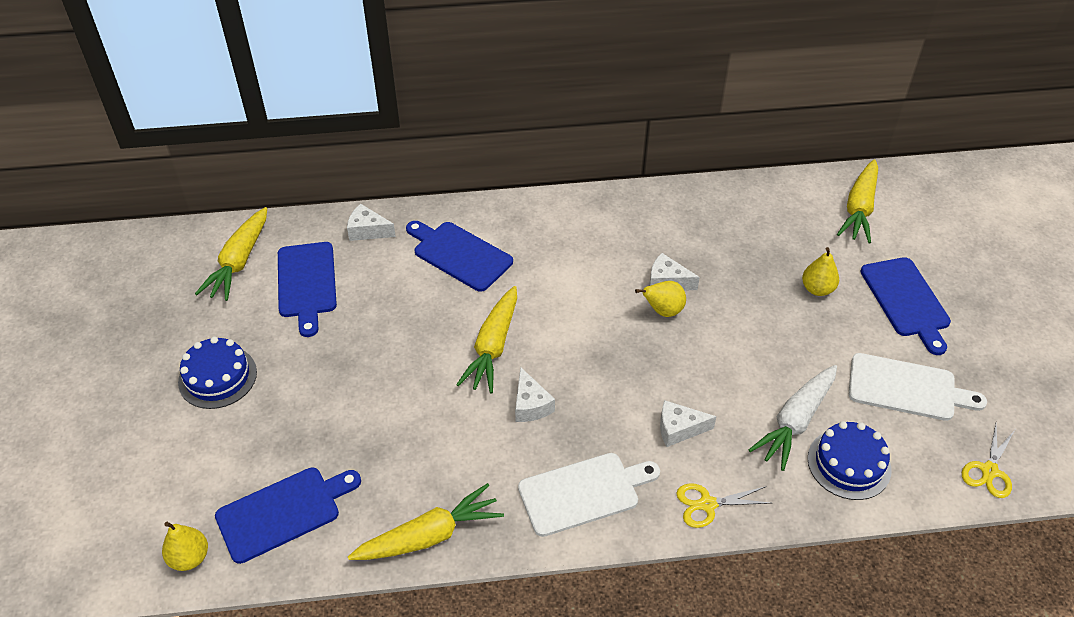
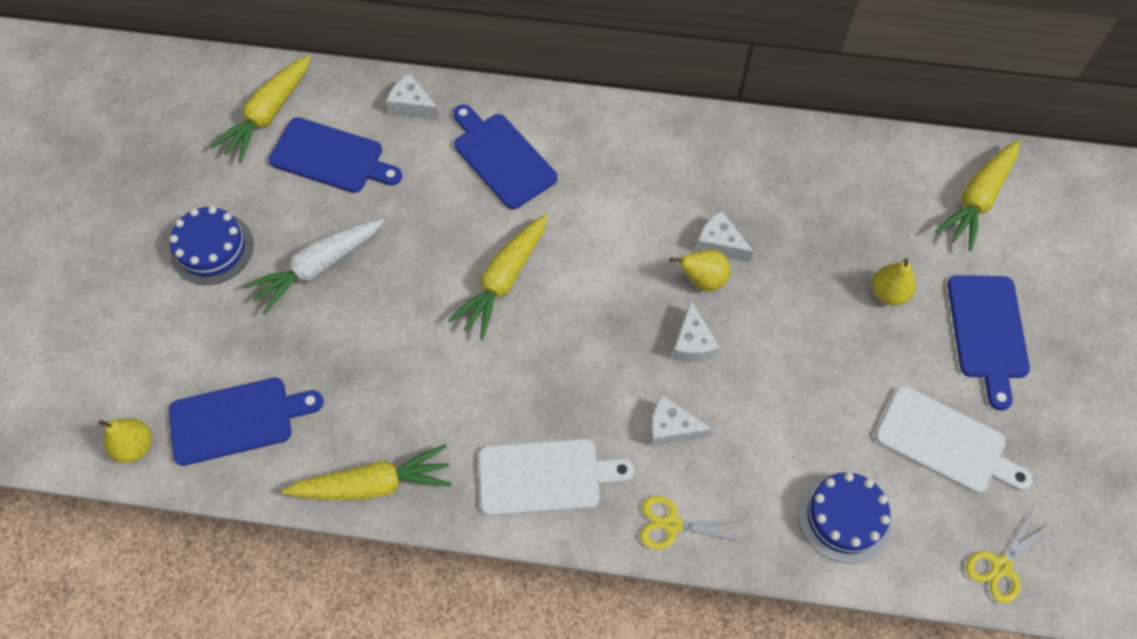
camera: 15 degrees right, 15 degrees up
blue cutting board [278,242,337,337] -> blue cutting board turned 75 degrees counterclockwise [268,117,402,193]
white cheese [515,367,555,422] -> white cheese moved to [672,300,720,362]
white carrot [749,365,837,471] -> white carrot moved to [243,219,384,315]

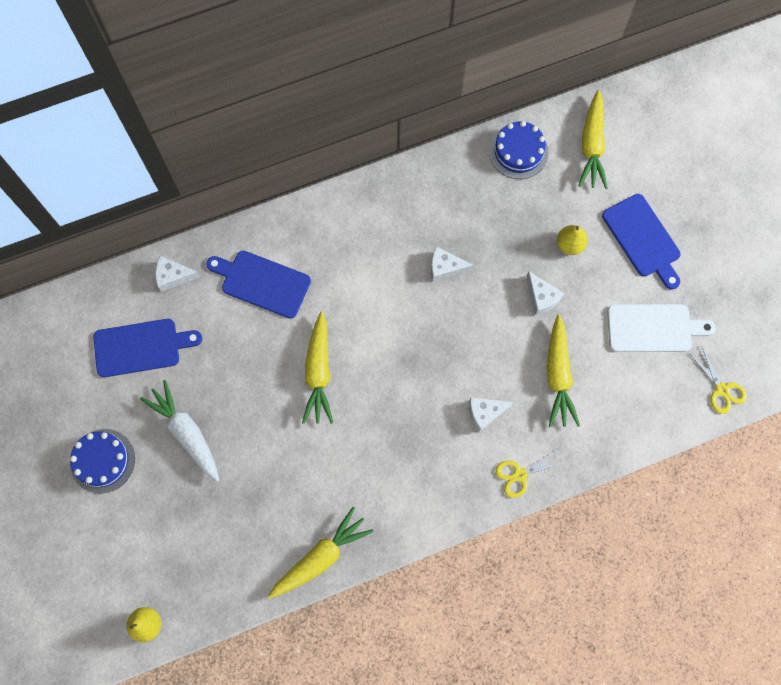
camera: 30 degrees left, 10 degrees up
blue cutting board [169,377,323,466] -> none
yellow carrot [210,55,311,163] -> yellow carrot moved to [547,315,580,427]
white carrot [243,219,384,315] -> white carrot turned 120 degrees clockwise [140,380,219,482]
white cutting board [479,439,634,516] -> none
yellow pear [669,250,730,291] -> none
white cheese [672,300,720,362] -> white cheese moved to [526,271,564,315]
blue cake [798,472,891,564] -> blue cake moved to [489,121,549,179]
yellow scissors [966,510,1051,603] -> yellow scissors turned 45 degrees counterclockwise [689,347,747,414]

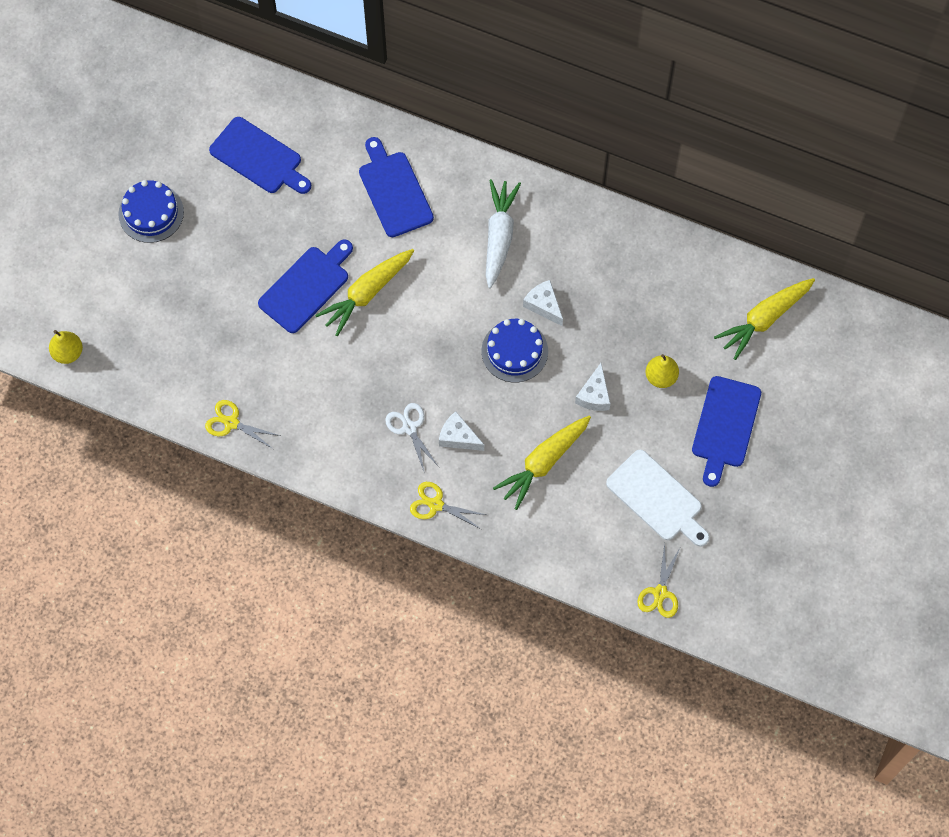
camera: 45 degrees right, 5 degrees down
white carrot [140,380,219,482] -> white carrot moved to [486,179,521,288]
white cheese [155,256,200,292] -> none
yellow carrot [268,507,374,599] -> yellow scissors [205,400,280,449]
blue cake [489,121,549,179] -> blue cake moved to [482,319,548,383]
none -> blue cutting board [258,240,353,333]
none -> white scissors [385,403,439,474]

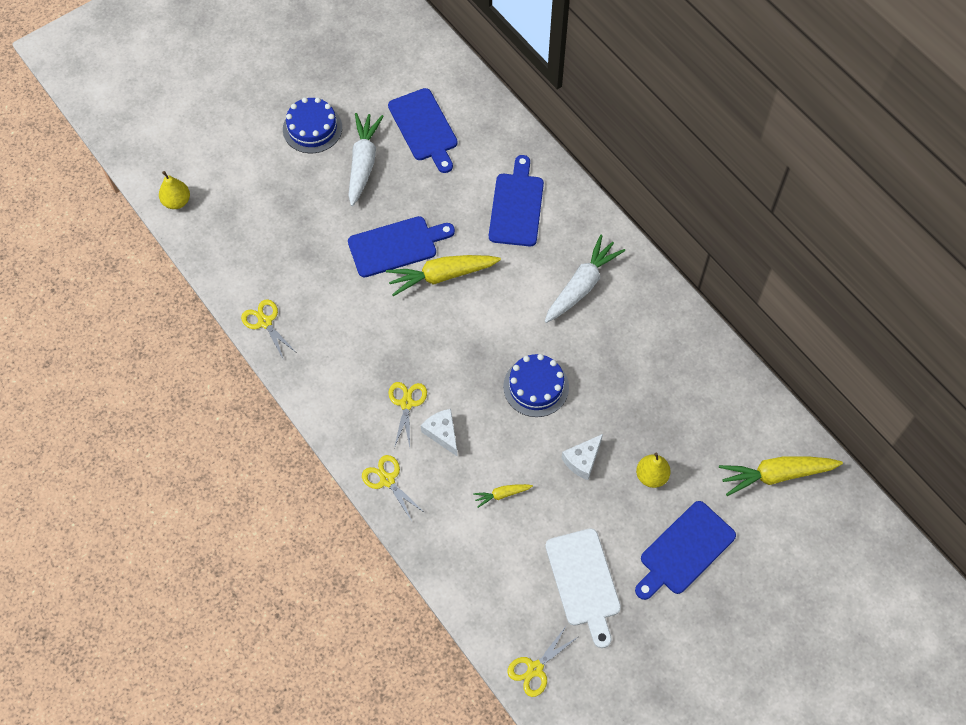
camera: 30 degrees right, 5 degrees down
white scissors [385,403,439,474] -> yellow scissors [388,382,427,448]
yellow carrot [493,416,591,510] -> yellow carrot [473,484,533,508], size x0.48
white cheese [523,280,563,326] -> none
none -> white carrot [349,113,384,206]

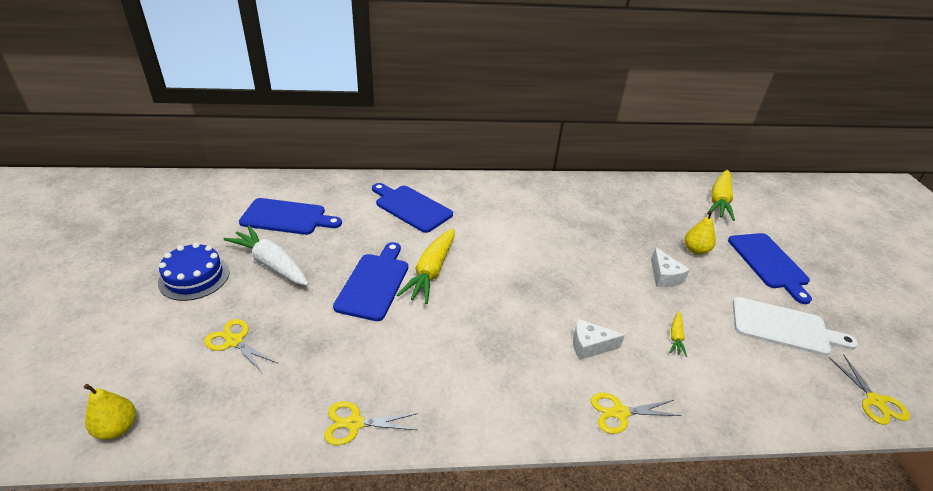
camera: 60 degrees left, 25 degrees down
yellow scissors [388,382,427,448] -> yellow scissors moved to [204,319,277,374]
blue cake [503,354,569,417] -> none
white carrot [545,235,625,323] -> none

